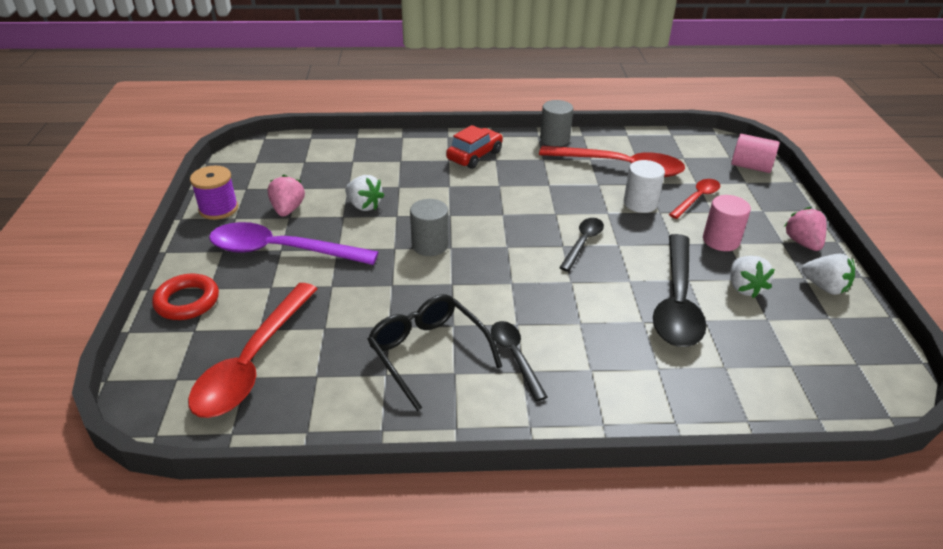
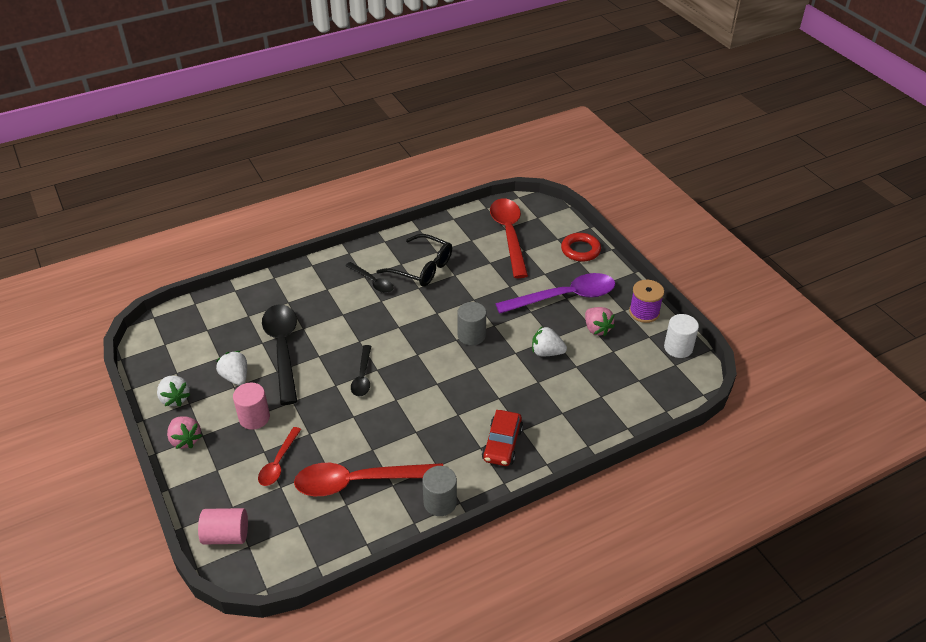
camera: 155 degrees right, 5 degrees up
white cylinder [624,160,665,213] -> white cylinder moved to [664,314,699,358]
white strawberry [802,254,855,295] -> white strawberry turned 135 degrees counterclockwise [157,376,190,406]

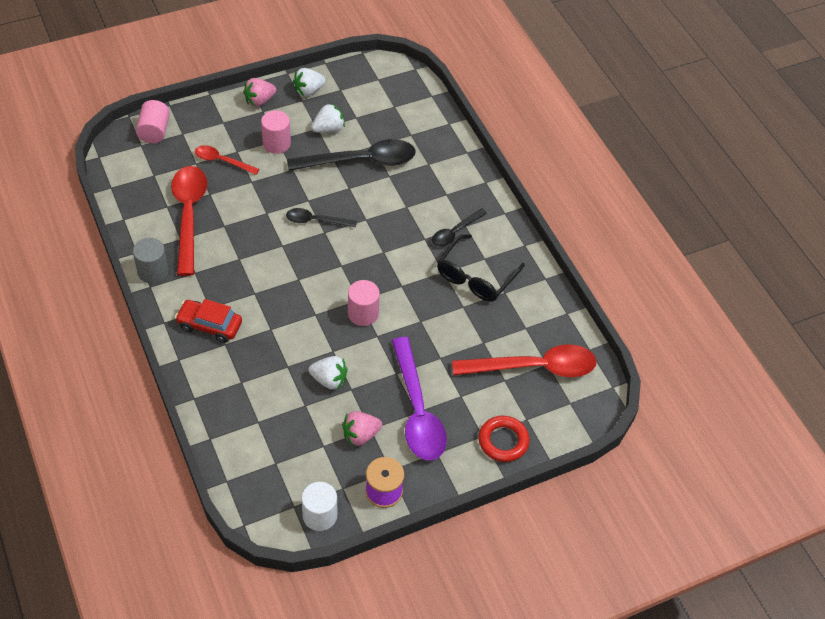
camera: 90 degrees right, 10 degrees up
grey cylinder [457,302,486,345] -> pink cylinder [348,280,380,326]
white strawberry [532,326,567,356] -> white strawberry turned 90 degrees clockwise [309,356,348,390]

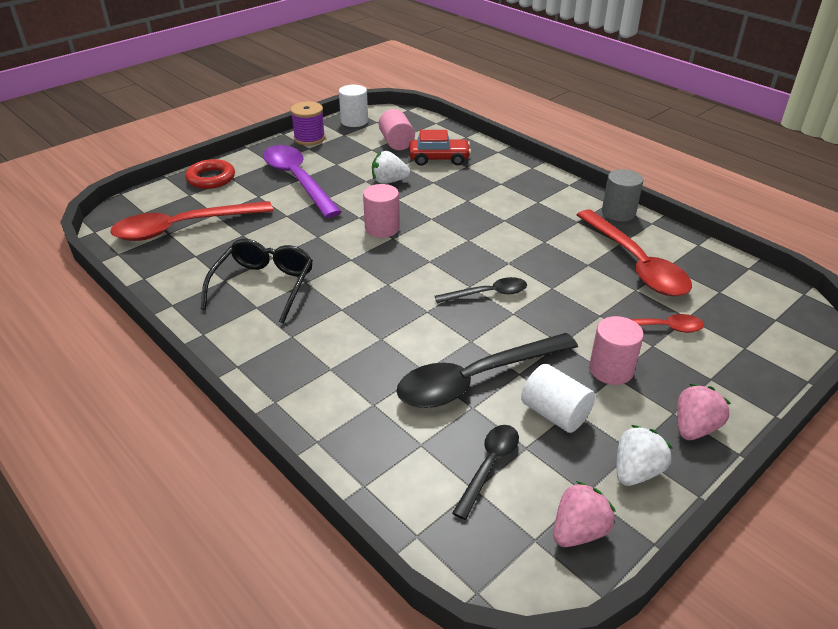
camera: 165 degrees right, 15 degrees down
pink cylinder [136,100,170,143] -> pink cylinder moved to [379,109,415,150]
red car [175,299,242,343] -> red car moved to [409,130,471,166]
white strawberry [311,103,345,133] -> white cylinder [521,364,595,433]
pink strawberry [342,411,382,446] -> pink strawberry moved to [553,481,616,547]
black spoon [432,208,487,247] -> black spoon moved to [452,425,519,520]

